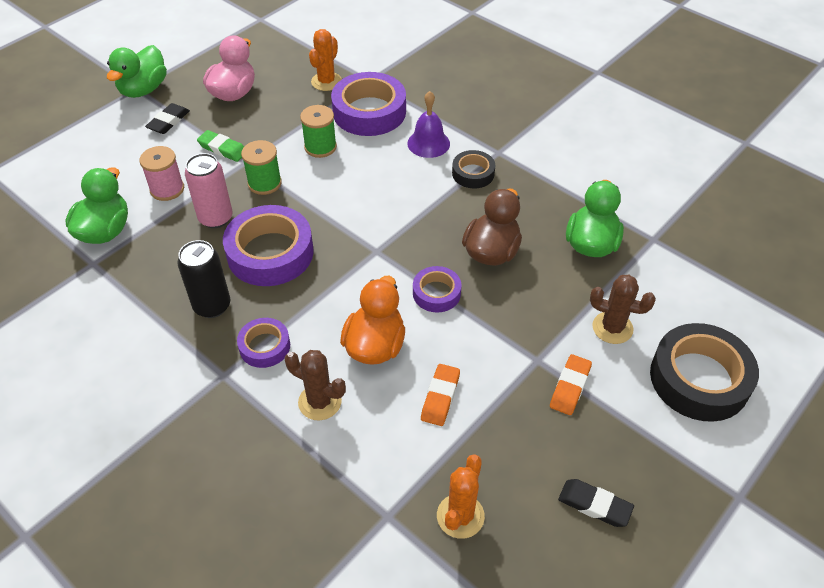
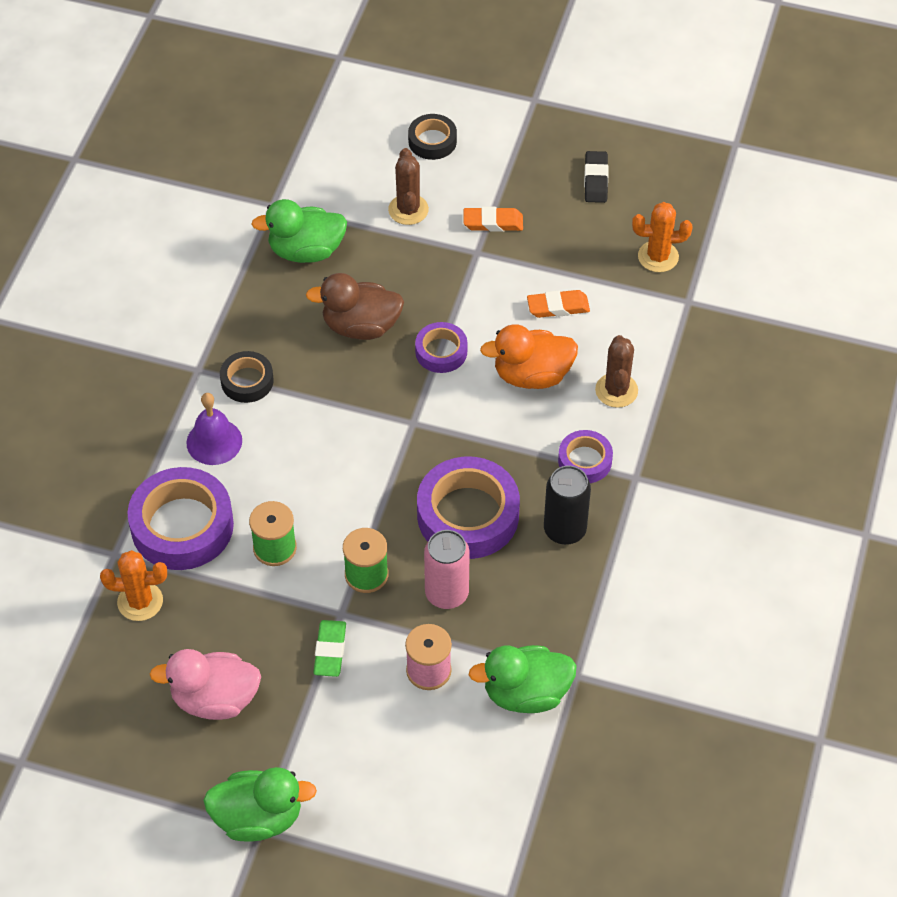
camera: 115 degrees left, 5 degrees up
black eraser [145,103,190,134] -> none
black tape [650,323,759,422] -> black tape [408,114,457,160], size x0.54

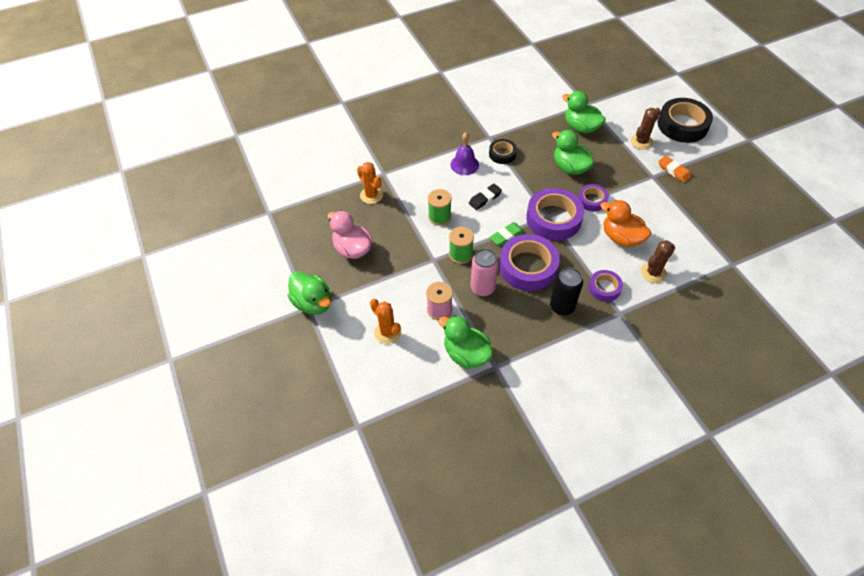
camera: 50 degrees right, 0 degrees up
purple tape [127,467,234,570] -> purple tape moved to [526,188,584,241]
brown duck [306,273,404,340] -> green duck [552,130,594,175]
green eraser [313,620,346,677] -> green eraser moved to [490,222,524,246]
black tape [408,114,457,160] -> black tape [658,98,713,143], size x1.86
orange eraser [527,290,590,318] -> none
black eraser [584,151,609,203] -> black eraser moved to [469,184,502,210]
orange cactus [632,202,693,272] -> orange cactus moved to [370,299,401,344]

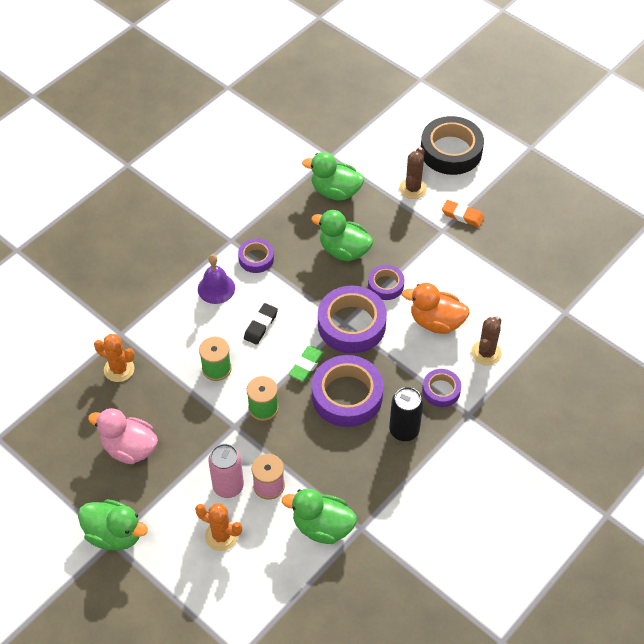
camera: 25 degrees left, 0 degrees up
pink can [471,249,498,296] -> pink can moved to [208,444,244,498]
black tape [489,139,517,164] -> purple tape [238,239,274,273]

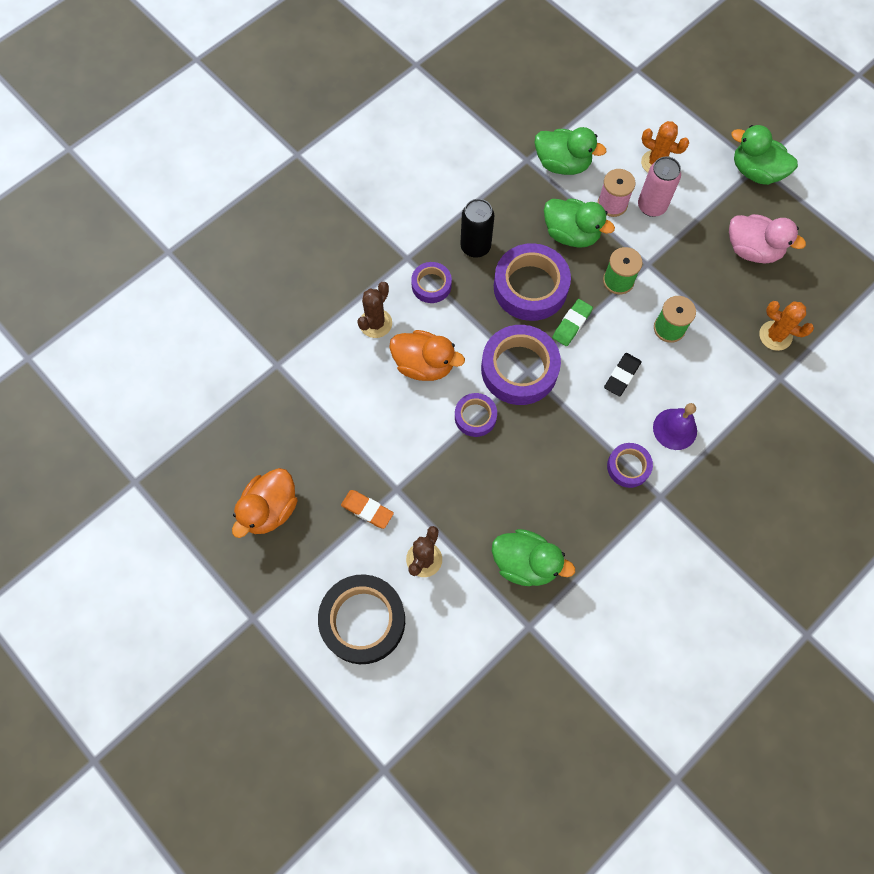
camera: 175 degrees left, 15 degrees up
green duck [311,210,373,261] -> green duck moved to [544,198,615,248]
none -> orange duck [232,468,298,538]

